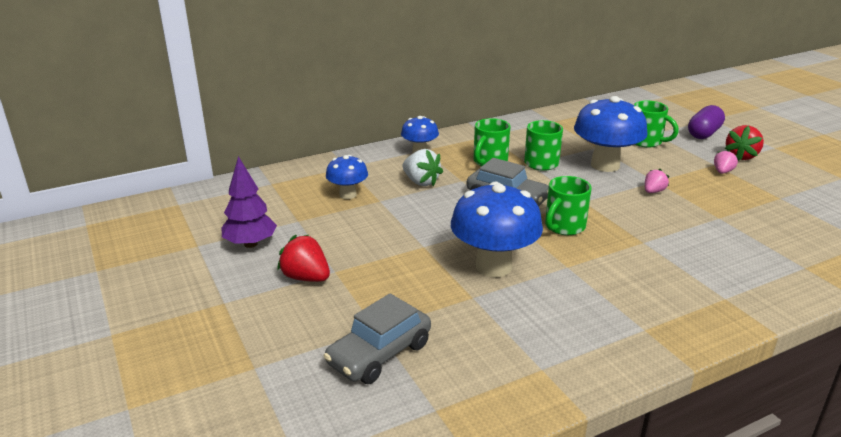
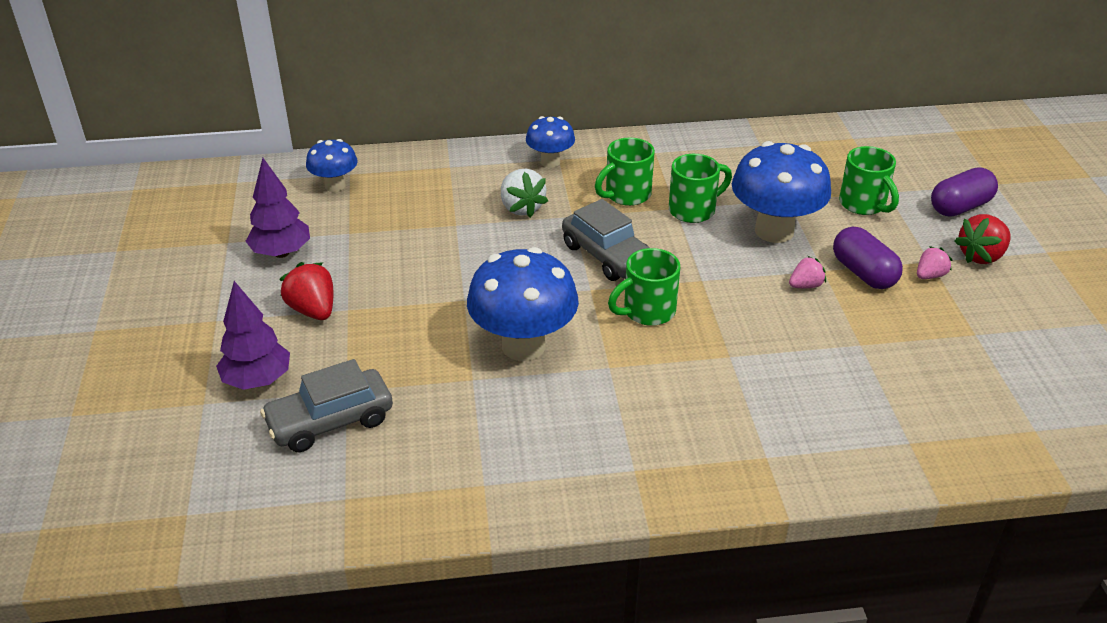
camera: 20 degrees right, 10 degrees up
blue mushroom [326,155,368,199] -> blue mushroom moved to [306,139,358,192]
none -> purple tree [216,281,290,390]
none -> purple capsule [833,227,903,289]

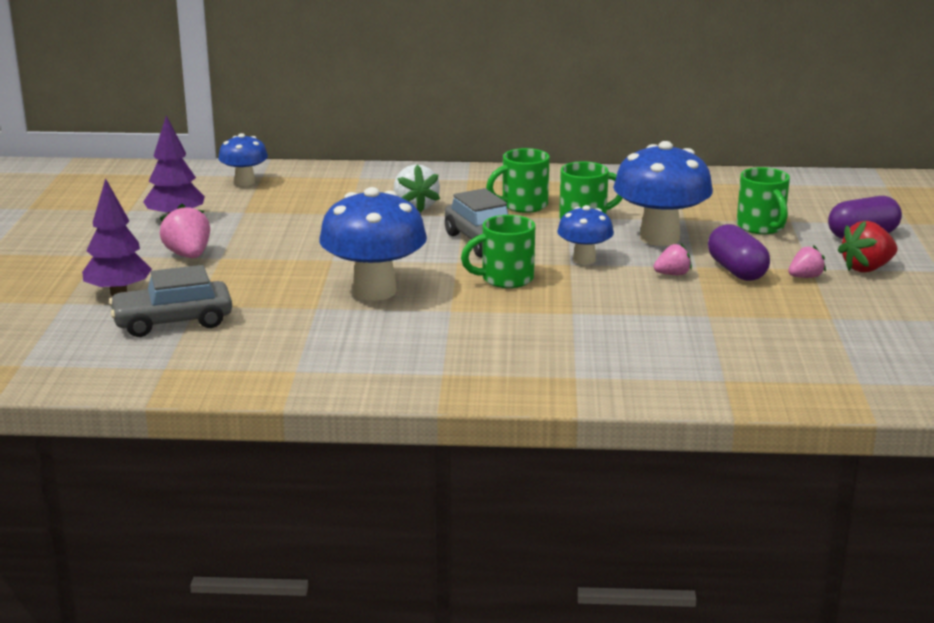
camera: 10 degrees right, 15 degrees down
red strawberry [279,262,333,320] -> pink strawberry [160,204,210,258]
blue mushroom [526,116,575,168] -> blue mushroom moved to [557,205,614,265]

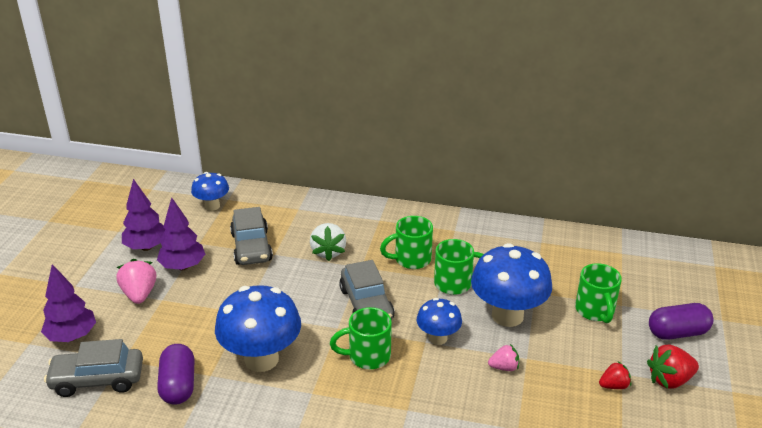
camera: 10 degrees right, 10 degrees up
purple capsule [708,224,770,281] -> purple capsule moved to [157,344,195,405]
pink strawberry [788,246,826,278] -> red strawberry [599,362,631,389]
none -> purple tree [157,197,205,270]
none -> grey car [230,207,273,265]

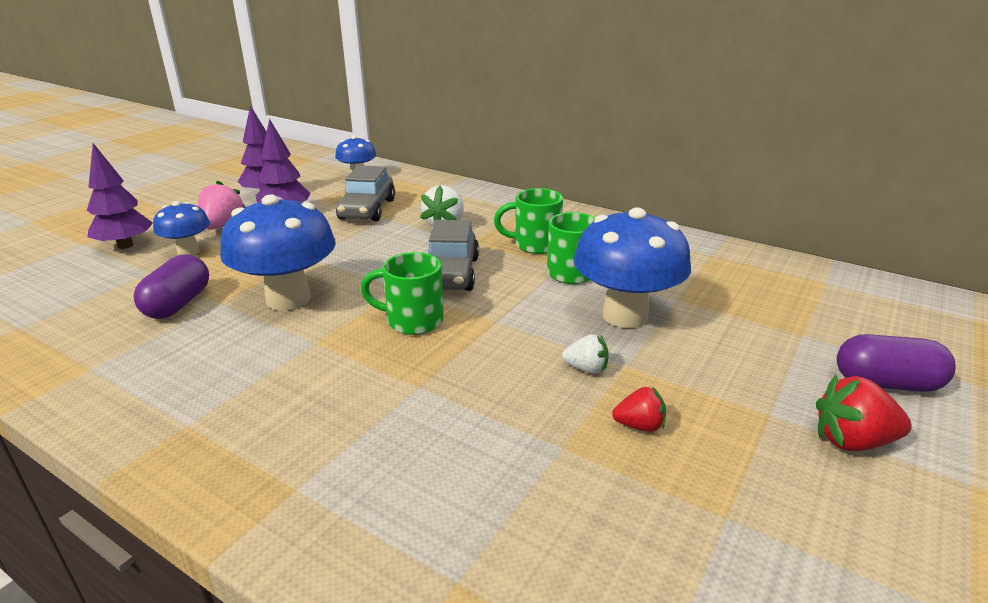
camera: 20 degrees right, 5 degrees down
grey car [44,339,143,397] -> none
blue mushroom [417,298,462,345] -> blue mushroom moved to [153,201,210,255]
pink strawberry [488,344,519,371] -> white strawberry [562,334,609,374]
green mug [575,263,622,323] -> none
red strawberry [599,362,631,389] -> red strawberry moved to [612,386,666,432]

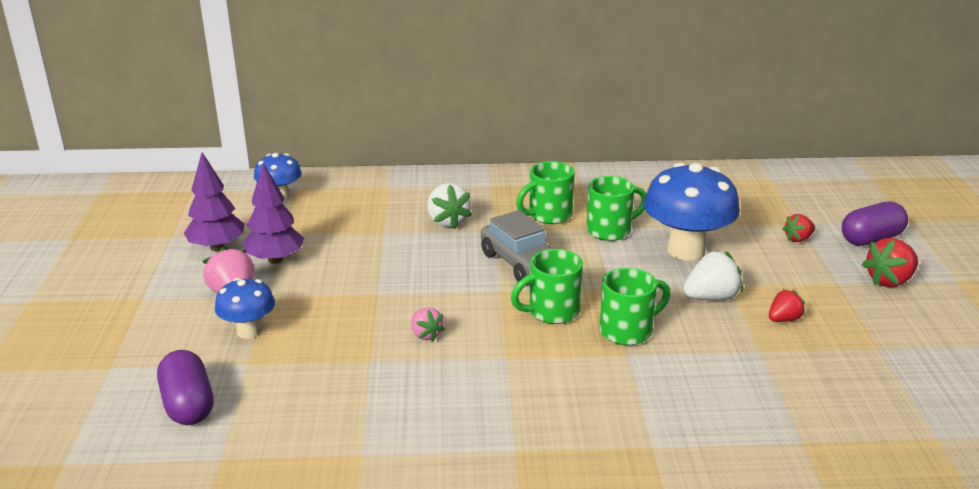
camera: 35 degrees left, 0 degrees up
purple tree [87,143,153,249] -> none
purple capsule [133,254,209,319] -> purple capsule moved to [157,350,213,425]
blue mushroom [220,195,336,311] -> pink strawberry [411,307,445,341]
grey car [336,165,395,222] -> none
white strawberry [562,334,609,374] -> white strawberry [683,251,743,300], size x1.61
none -> green mug [600,268,670,345]
none -> red strawberry [783,214,815,242]

